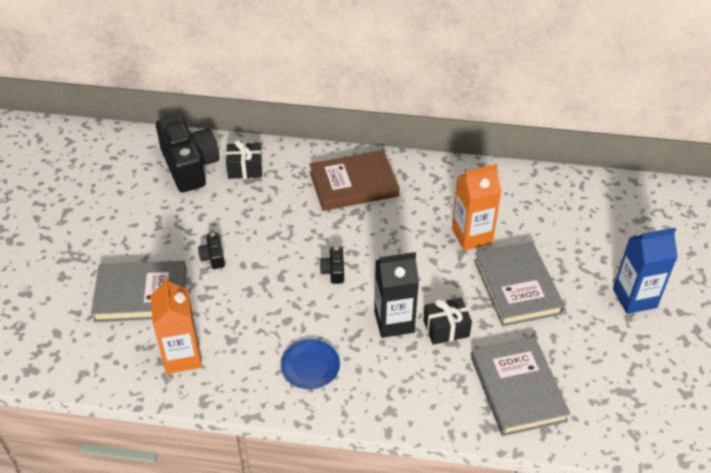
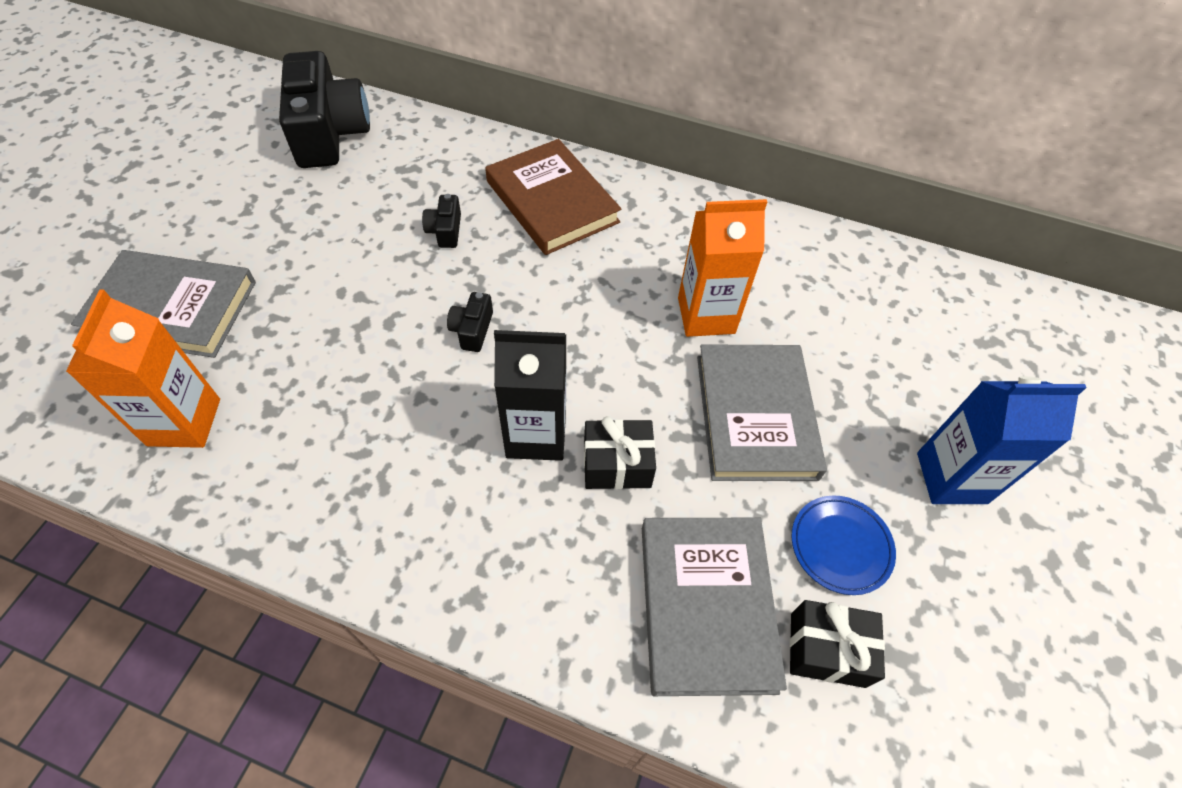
camera: 10 degrees right, 10 degrees up
black camera [198,233,225,269] -> black camera moved to [422,194,461,248]
black gift [226,140,262,179] -> black gift moved to [790,600,885,688]
blue plate [280,339,340,389] -> blue plate moved to [792,496,896,595]
brown book [309,150,400,211] -> brown book turned 60 degrees clockwise [485,139,621,255]

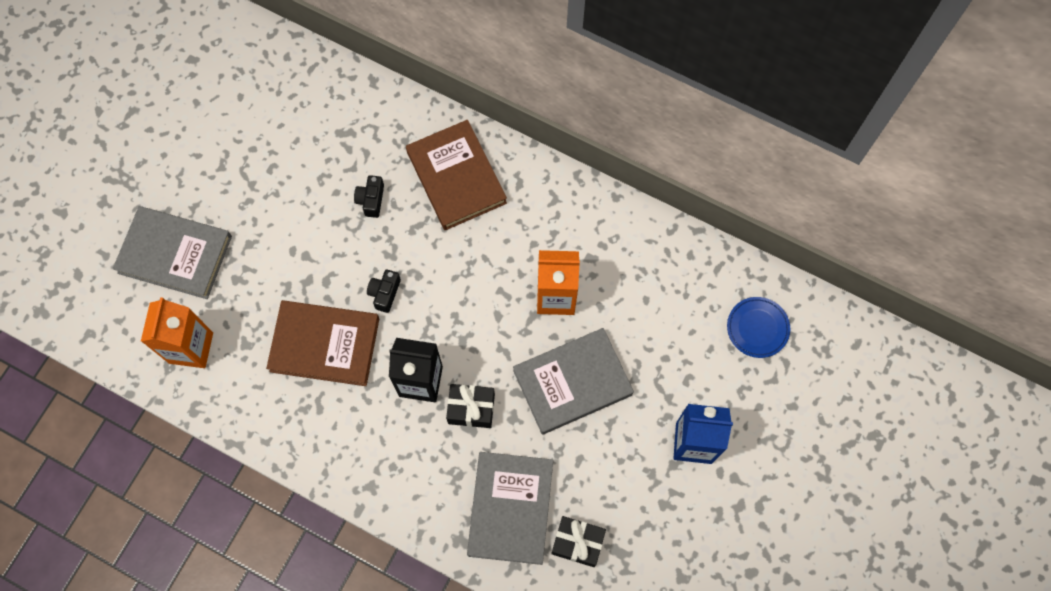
camera: 10 degrees right, 15 degrees up
black camera [279,51,370,168] -> none
grey book [697,344,827,481] -> grey book turned 60 degrees clockwise [513,328,634,435]
blue plate [792,496,896,595] -> blue plate moved to [727,297,790,358]
none -> brown book [266,300,379,386]

